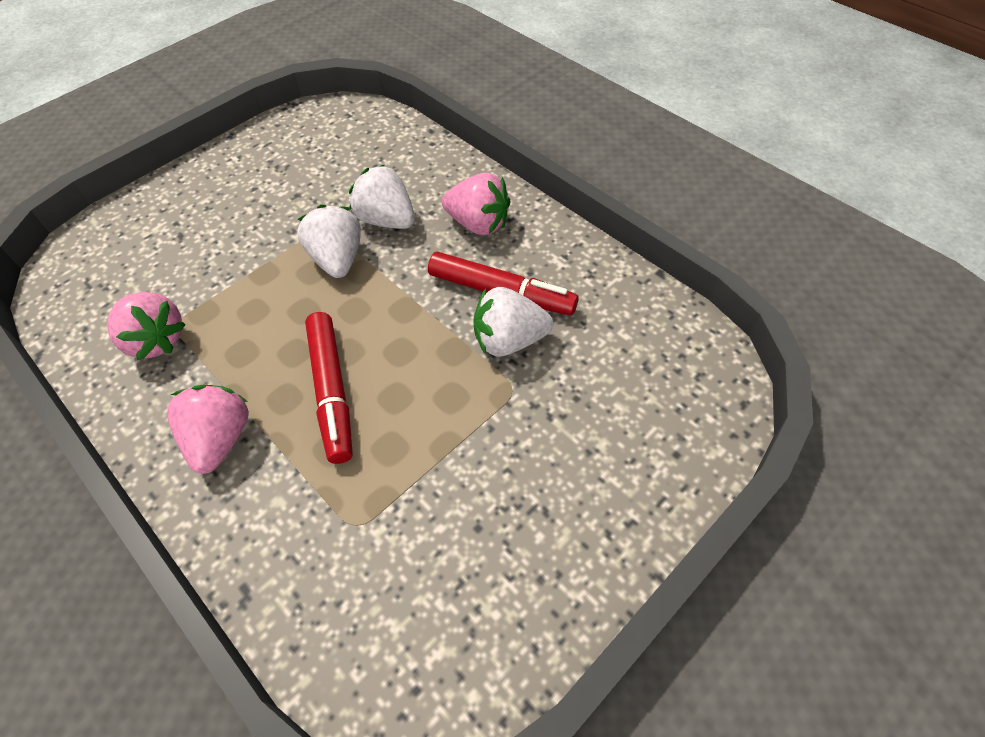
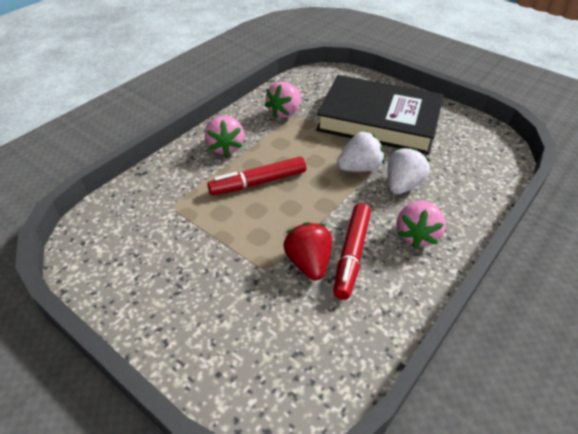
camera: 80 degrees right, 10 degrees down
pink strawberry [167,385,249,474] -> pink strawberry turned 90 degrees clockwise [205,116,244,156]
white strawberry [474,287,553,357] -> red strawberry [283,222,332,280]
none -> black book [316,75,444,155]

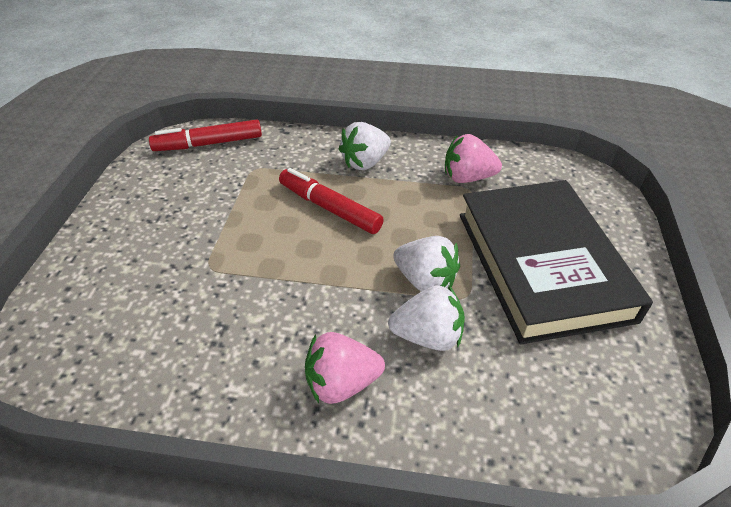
camera: 60 degrees right, 0 degrees up
pink strawberry [205,116,244,156] -> white strawberry [339,122,391,170]
red strawberry [283,222,332,280] -> none
red marker [333,203,371,300] -> red marker moved to [149,119,262,151]

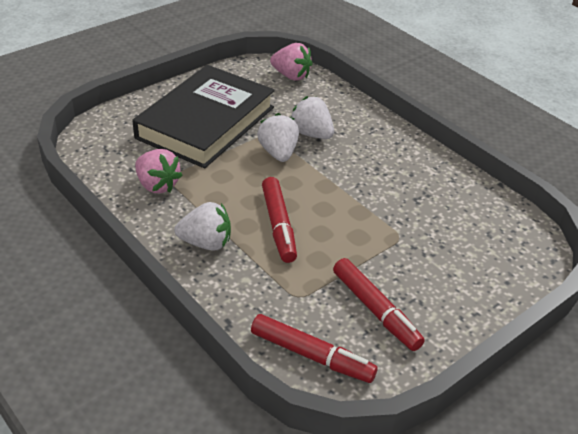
camera: 140 degrees left, 5 degrees down
pink strawberry [305,332,385,404] -> pink strawberry moved to [270,43,313,81]
none -> red marker [333,258,425,351]

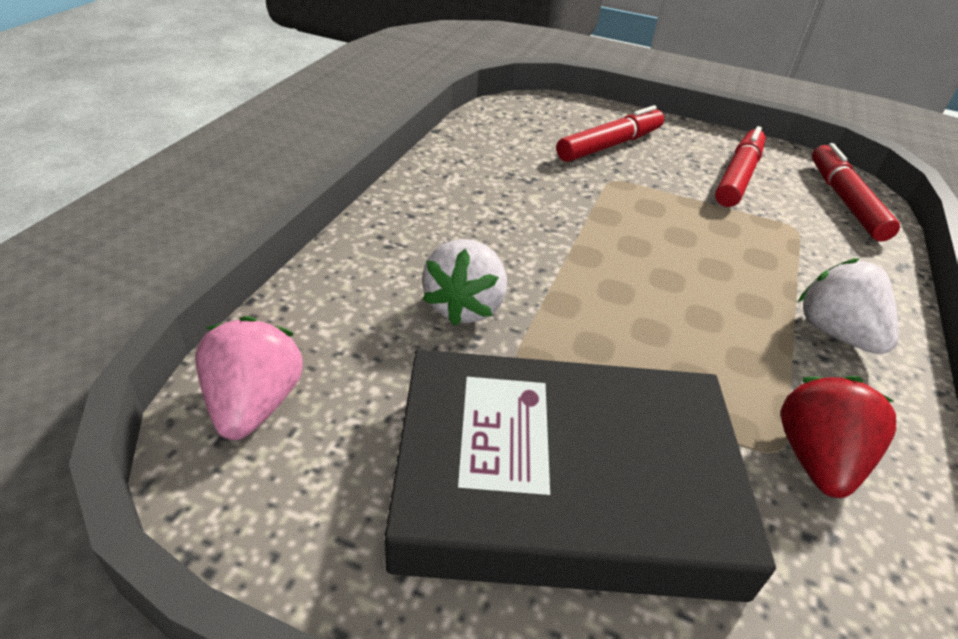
camera: 120 degrees left, 0 degrees up
pink strawberry [135,149,182,193] -> red strawberry [781,376,896,498]
white strawberry [257,113,299,162] -> none
red marker [262,177,297,263] -> red marker moved to [556,105,664,162]

